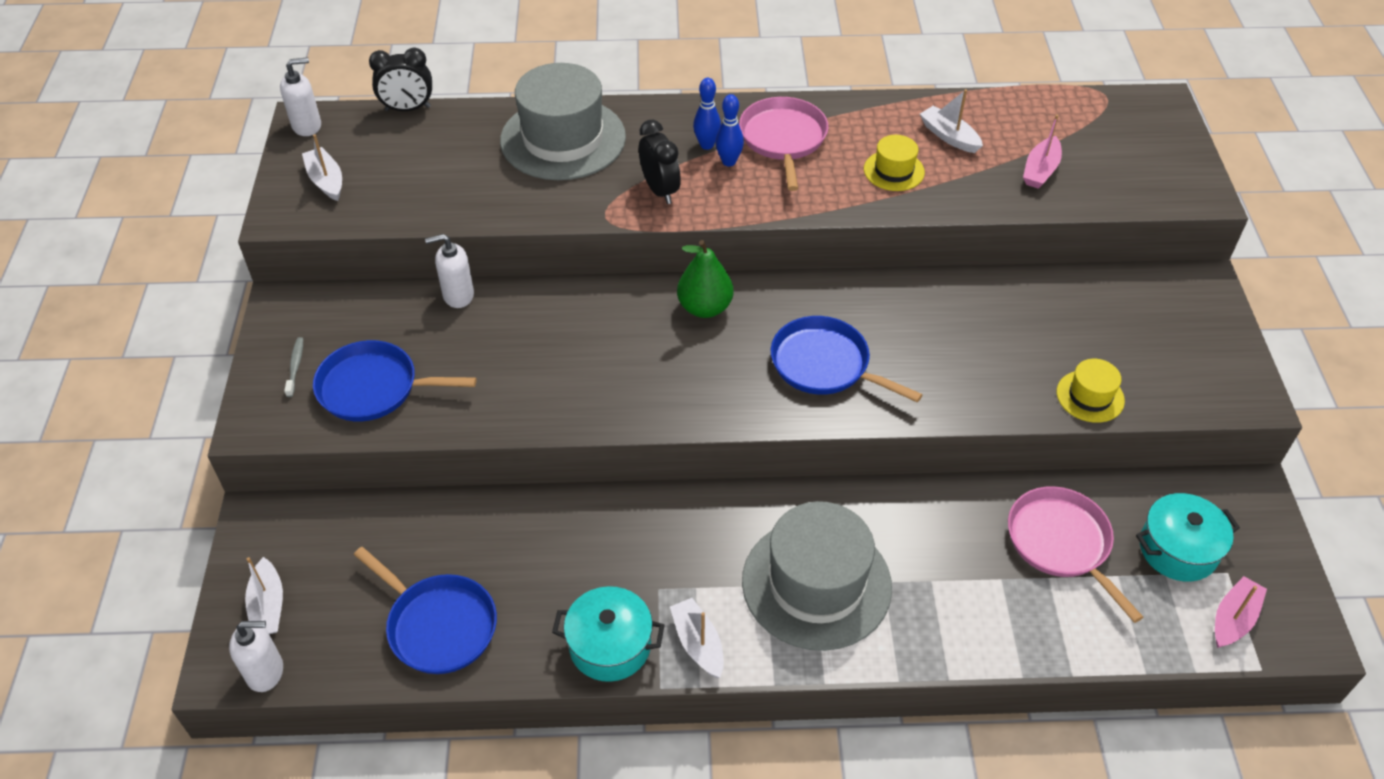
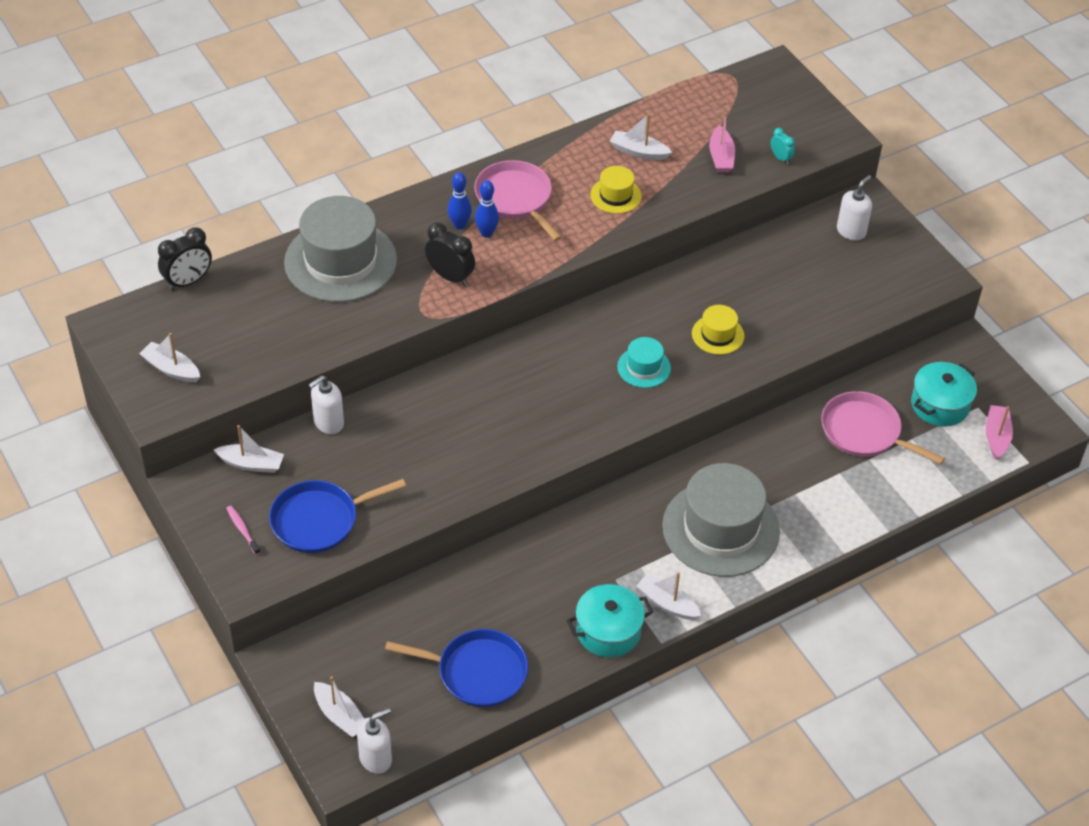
camera: 30 degrees left, 0 degrees up
white soap dispenser [280,57,321,136] -> white soap dispenser moved to [837,175,872,240]
grey toothbrush [284,337,303,397] -> pink toothbrush [226,506,261,555]
green pear [677,240,733,318] -> none
blue pan [771,316,923,403] -> turquoise hat [617,337,671,388]
yellow hat [1057,359,1125,423] -> yellow hat moved to [692,305,744,355]
none -> white boat [214,425,284,473]
none -> turquoise clock [771,128,795,164]

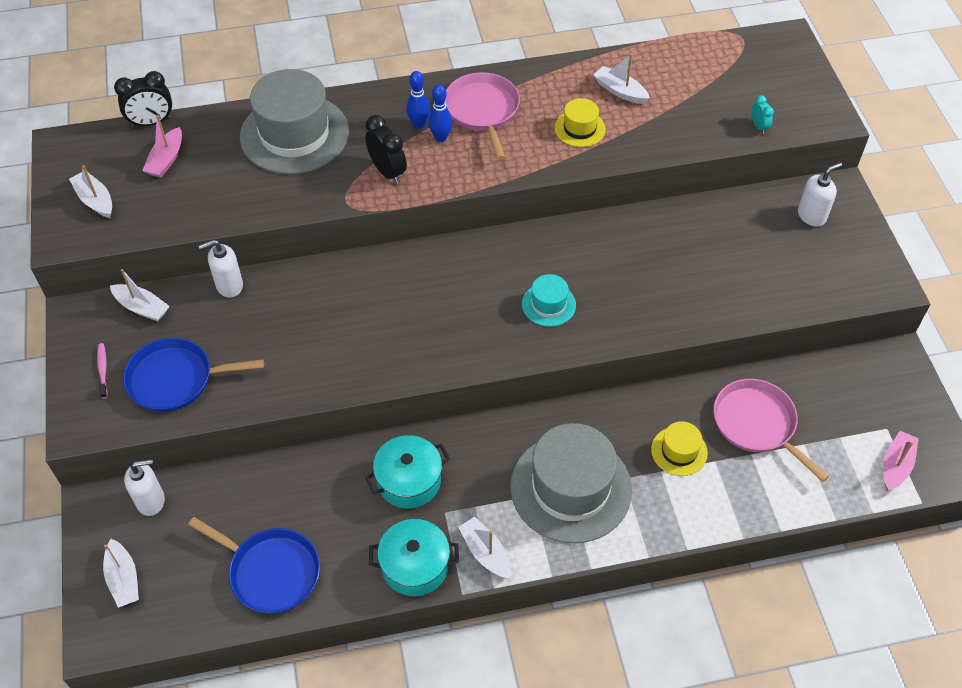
camera: 20 degrees right, 5 degrees up
white soap dispenser [357,708,392,774] -> white soap dispenser moved to [124,459,165,516]
yellow hat [692,305,744,355] -> yellow hat moved to [651,421,708,476]
pink boat [709,112,735,173] -> pink boat moved to [142,115,182,178]
turquoise pot [911,362,977,427] -> turquoise pot moved to [365,435,450,509]

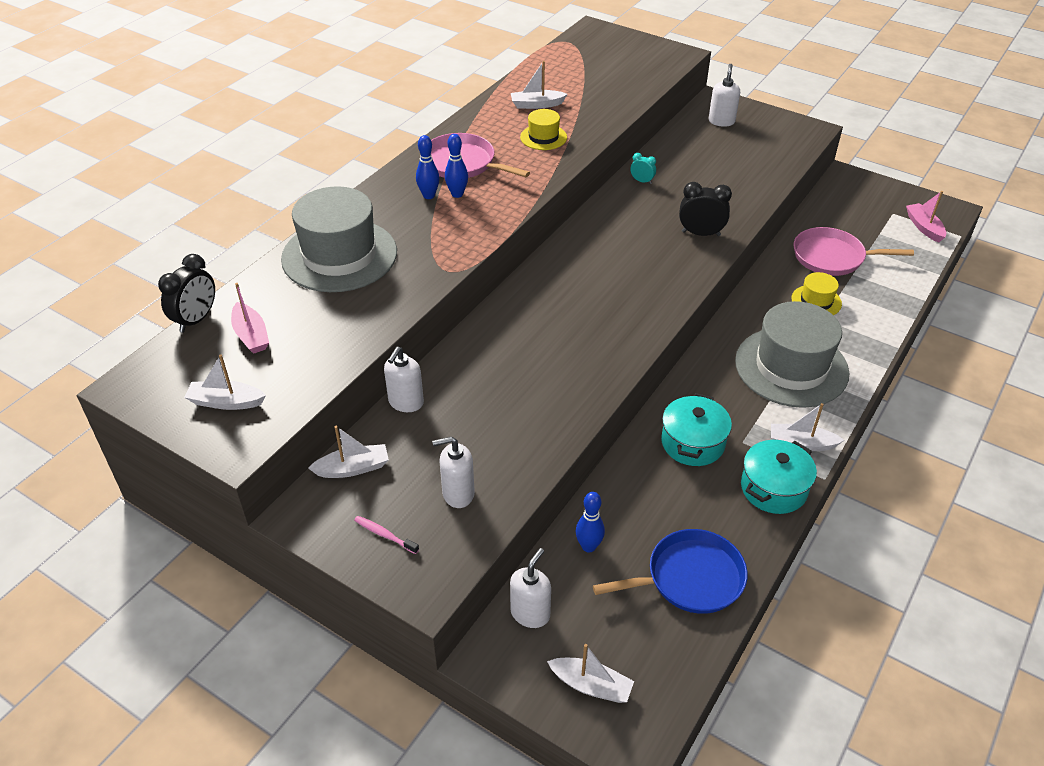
camera: 45 degrees left, 10 degrees down
blue pan [123,338,264,412] -> white soap dispenser [432,436,475,508]
black clock [365,115,407,184] -> black clock moved to [679,182,732,236]
turquoise hat [522,274,576,327] -> none
turquoise clock [752,95,774,134] -> turquoise clock moved to [631,153,656,184]
none -> blue bowling pin [576,492,605,553]

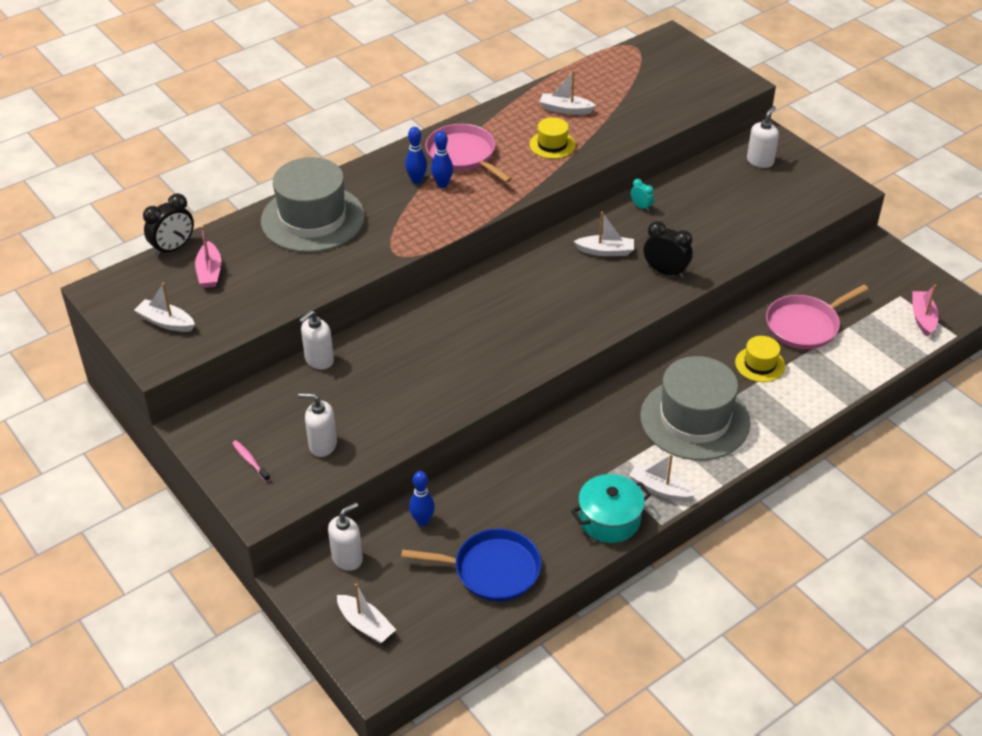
camera: 20 degrees right, 0 degrees up
white boat [308,426,389,478] -> white boat moved to [573,212,634,256]
turquoise pot [661,393,732,466] -> none
pink pan [793,227,914,276] -> pink pan turned 60 degrees counterclockwise [766,284,869,349]

